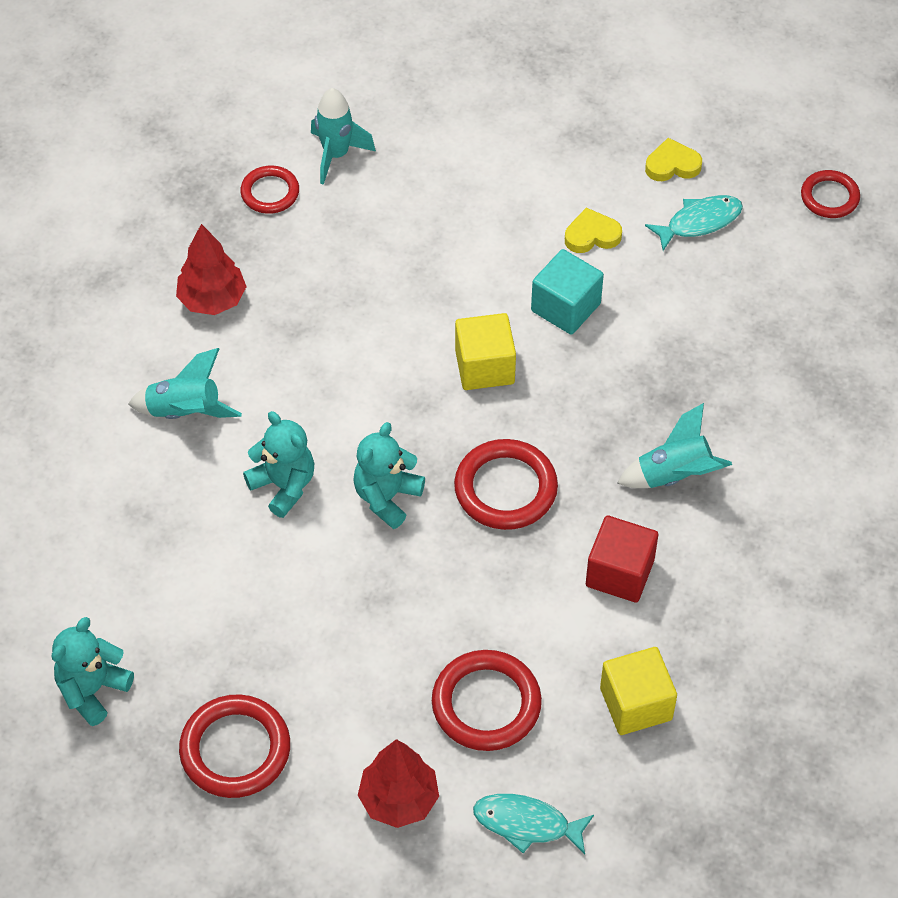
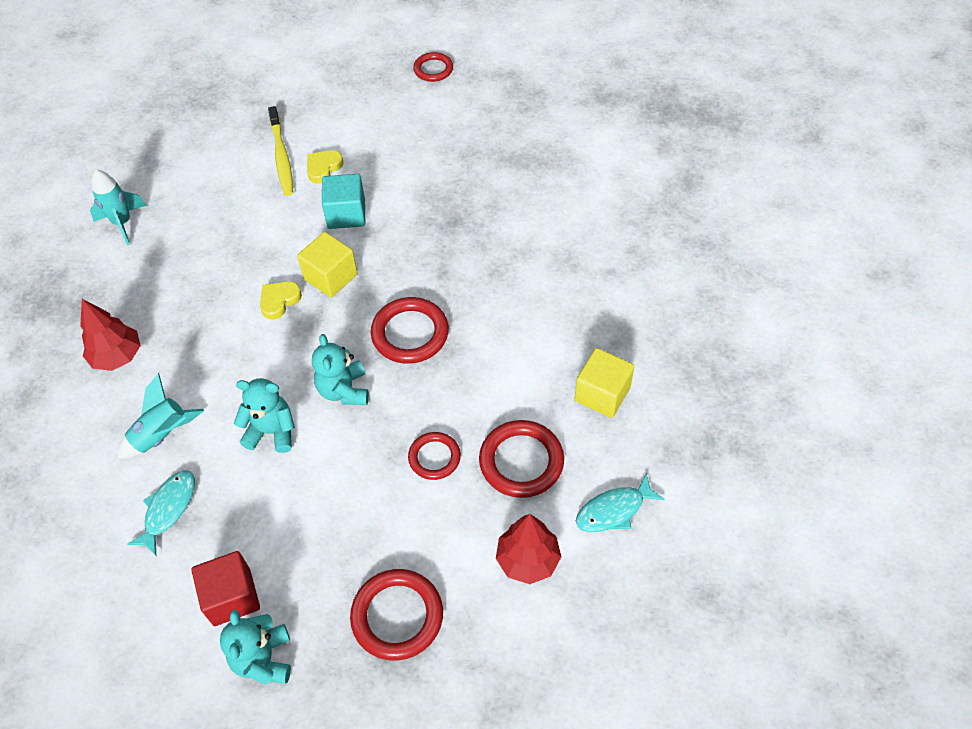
camera: 40 degrees left, 0 degrees up
red ring [240,165,299,214] -> red ring moved to [408,432,461,480]
red cube [586,515,658,603] -> red cube moved to [191,551,260,626]
turquoise rocket [618,403,732,488] -> none
yellow heart [645,138,702,181] -> yellow heart moved to [260,281,302,320]
turquoise fish [645,195,743,251] -> turquoise fish moved to [127,470,195,555]
none -> yellow toothbrush [268,106,293,196]

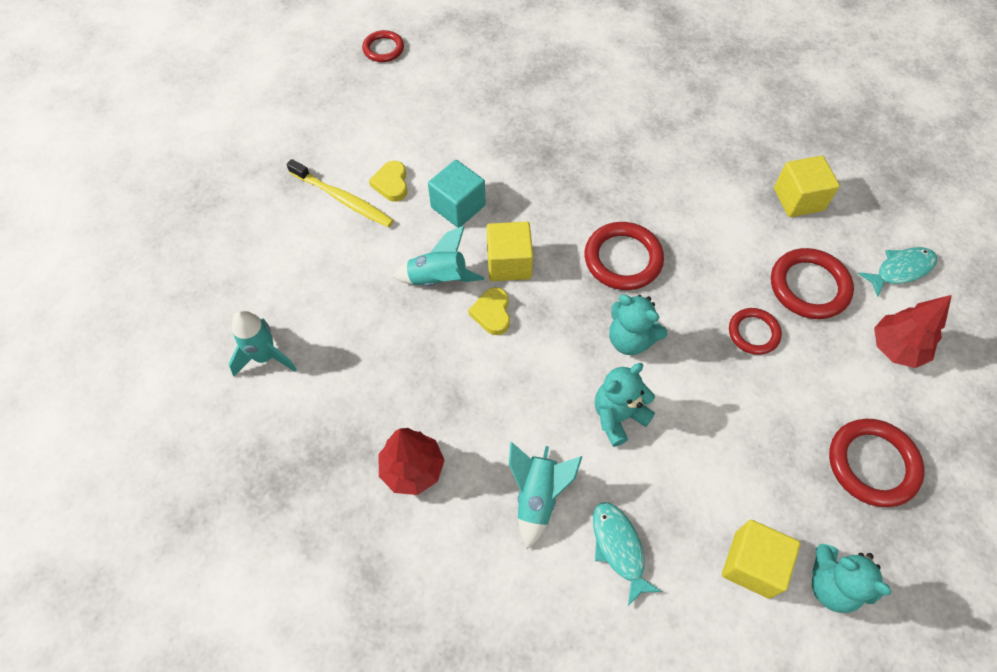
camera: 45 degrees left, 5 degrees up
red cube [191,551,260,626] -> yellow cube [722,520,801,599]
turquoise fish [576,473,665,532] -> turquoise fish turned 135 degrees counterclockwise [858,247,937,297]
none -> turquoise rocket [392,226,484,286]

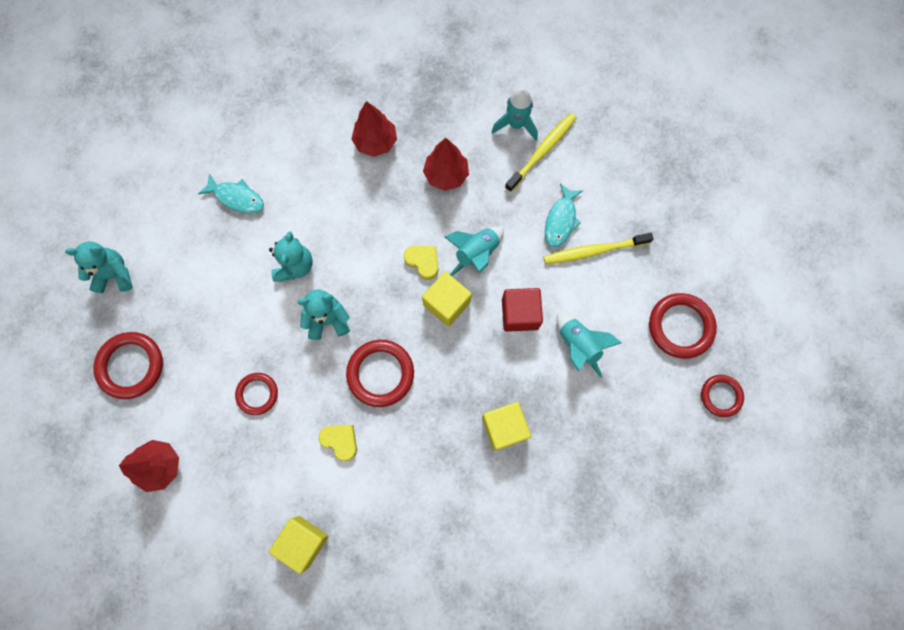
camera: 135 degrees right, 15 degrees up
yellow heart [369,161,408,202] -> yellow heart moved to [318,425,357,461]
turquoise cube [428,160,485,228] -> red cube [502,288,543,332]
turquoise rocket [509,442,582,549] -> turquoise rocket moved to [556,314,622,378]
yellow cube [722,520,801,599] -> yellow cube moved to [482,402,531,451]
red ring [771,248,854,319] -> red ring moved to [649,293,717,359]
turquoise fish [858,247,937,297] -> turquoise fish moved to [545,183,583,247]
none -> red tree [423,138,469,191]
none -> yellow toothbrush [505,113,577,192]

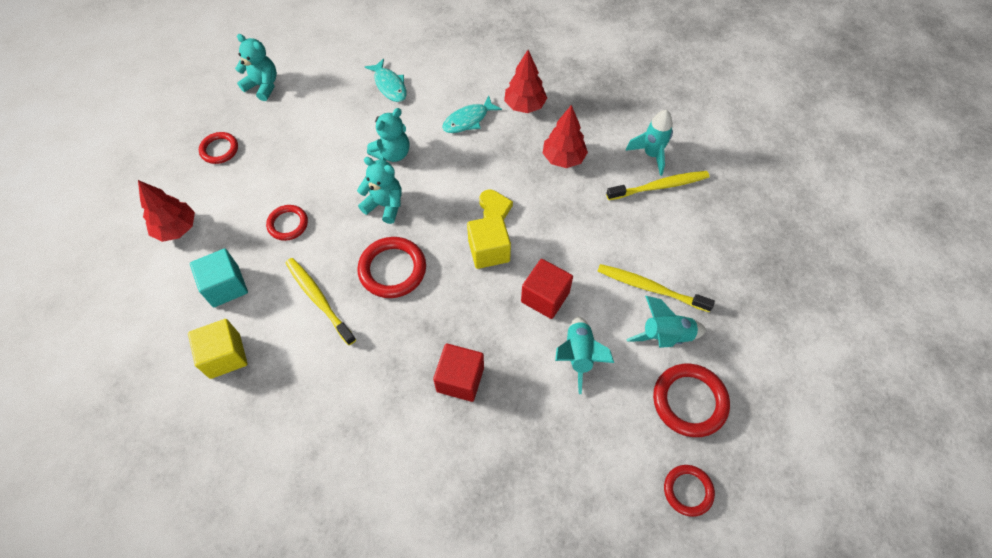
camera: 35 degrees right, 15 degrees down
red ring [93,332,163,399] -> red ring [199,132,238,164], size x0.62
yellow heart [318,425,357,461] -> yellow toothbrush [286,258,356,345]
turquoise rocket [445,227,504,276] -> turquoise rocket moved to [627,296,707,348]
yellow cube [482,402,531,451] -> red cube [433,344,484,402]
turquoise fish [545,183,583,247] -> turquoise fish moved to [442,95,502,133]
none -> turquoise cube [190,249,248,307]

